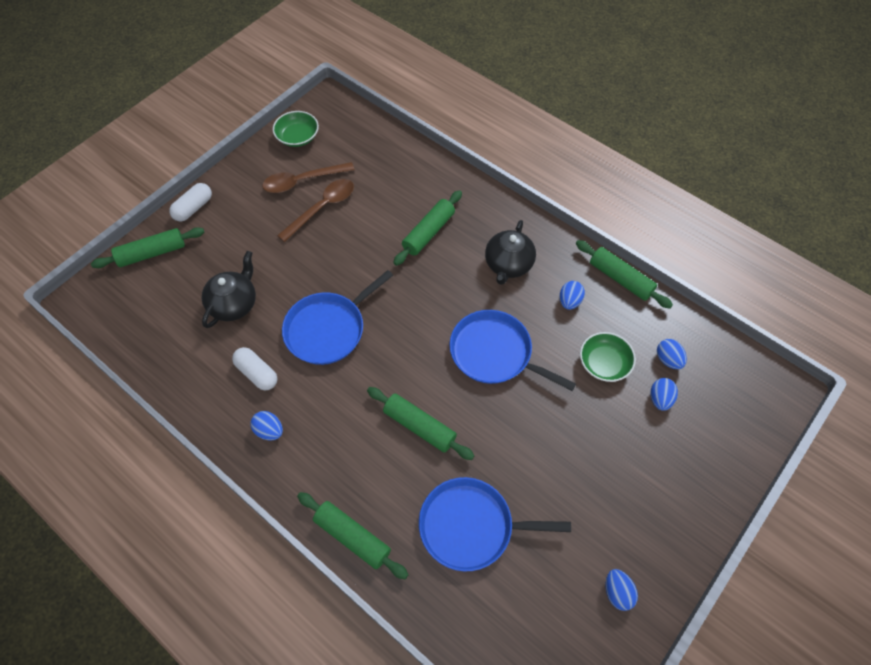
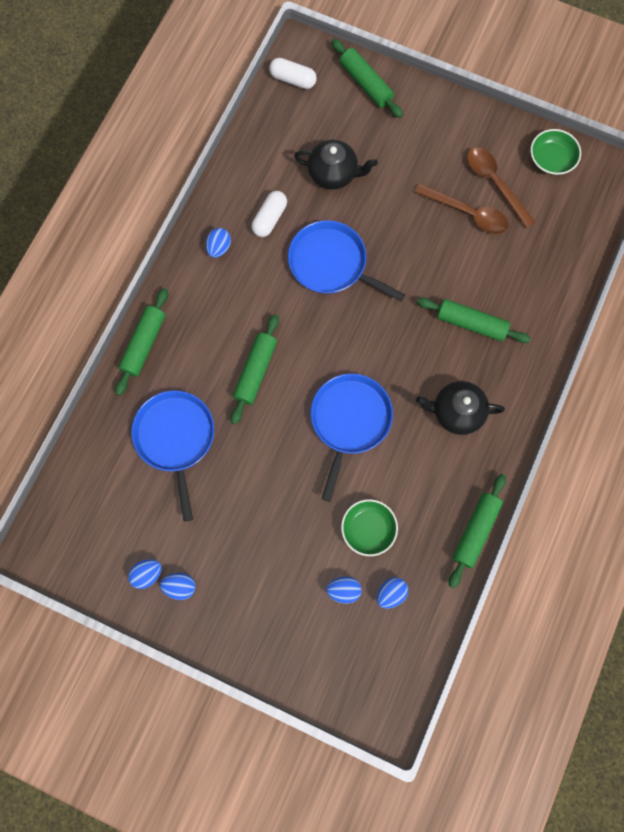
camera: 75 degrees right, 15 degrees up
white capsule [169,183,212,222] -> white capsule moved to [269,58,317,89]
blue egg [560,281,585,310] -> blue egg moved to [160,573,196,600]

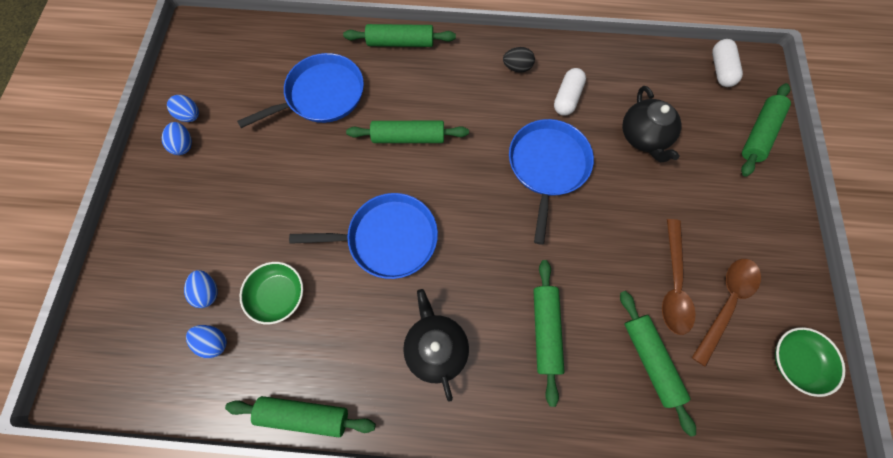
camera: 70 degrees right, 5 degrees down
blue egg [206,228,231,258] -> black egg [503,47,535,73]
white capsule [252,191,287,237] -> white capsule turned 75 degrees counterclockwise [554,68,586,116]
none -> green rolling pin [620,291,696,436]

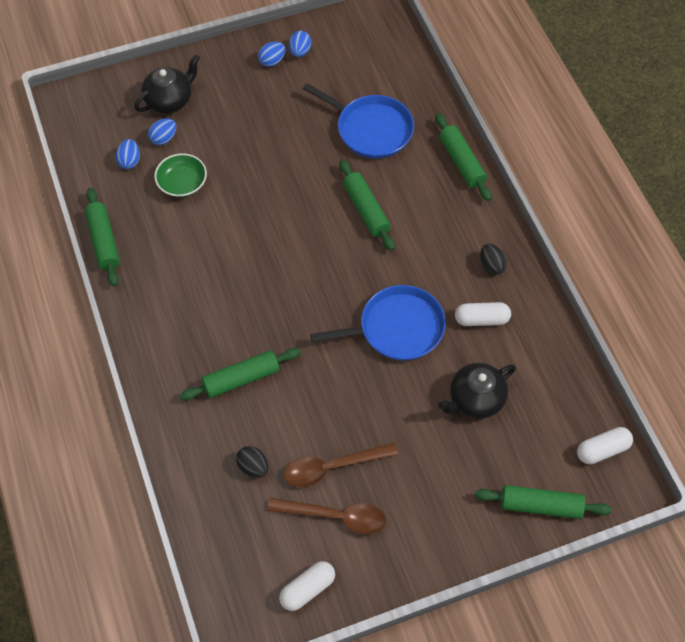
camera: 65 degrees right, 10 degrees down
blue pan [289,193,438,279] -> none
black teapot [403,289,469,402] -> black teapot moved to [134,54,200,113]
green rolling pin [620,291,696,436] -> black egg [236,446,268,478]
green bowl [775,327,845,397] -> white capsule [279,561,335,611]

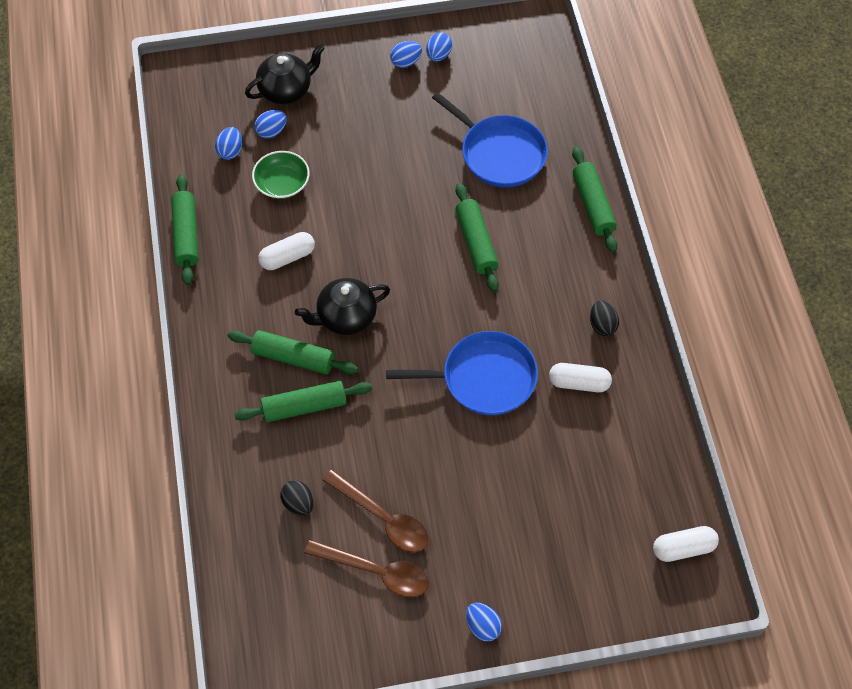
camera: 10 degrees right, 0 degrees up
white capsule [279,561,335,611] -> white capsule moved to [258,232,315,270]
brown spoon [284,443,398,487] -> brown spoon turned 135 degrees counterclockwise [322,470,429,552]
black teapot [438,363,516,418] -> black teapot moved to [295,278,390,335]
green rolling pin [475,485,612,519] -> green rolling pin moved to [228,330,358,374]
none -> blue egg [466,602,502,642]

